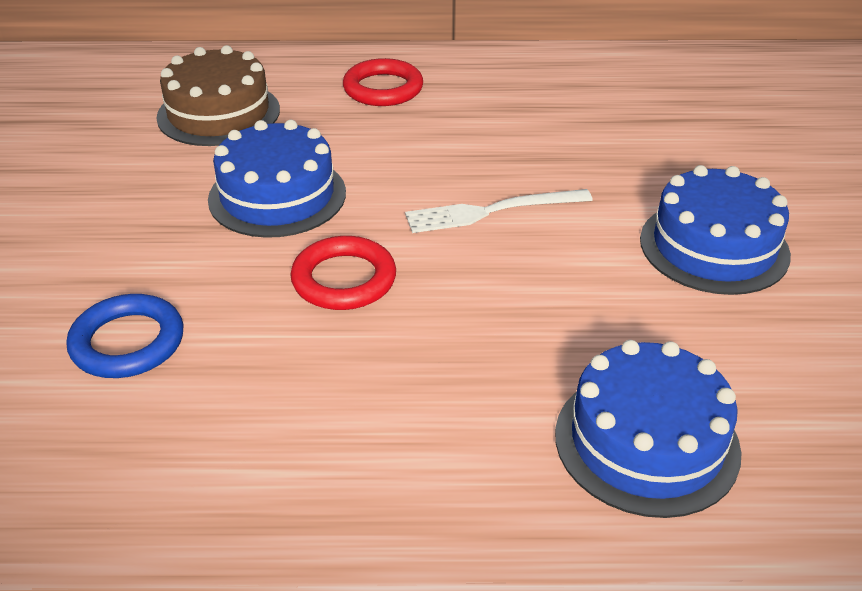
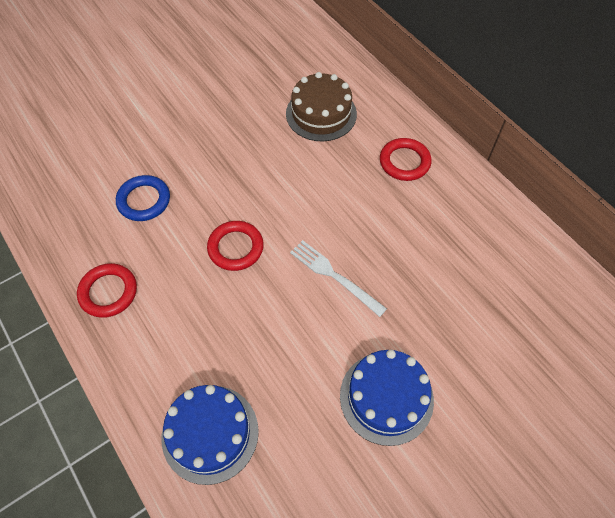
camera: 55 degrees right, 20 degrees up
blue cake [208,120,346,238] -> none
none -> red ring [77,263,137,318]

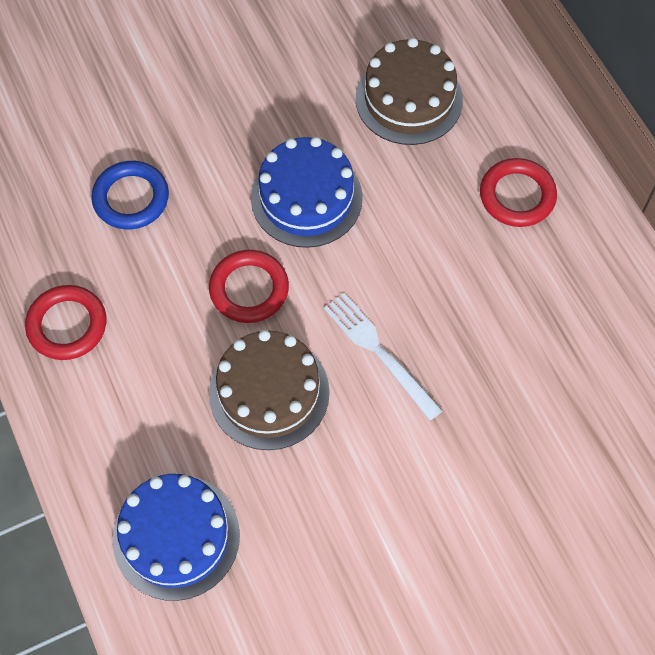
camera: 10 degrees right, 5 degrees up
blue cake [340,350,434,446] -> blue cake moved to [251,137,363,248]
none -> brown cake [209,330,330,450]

